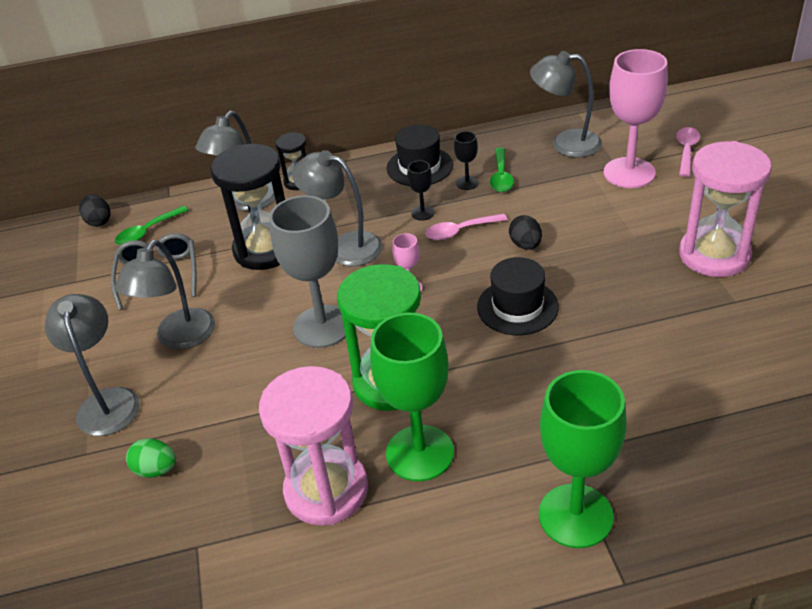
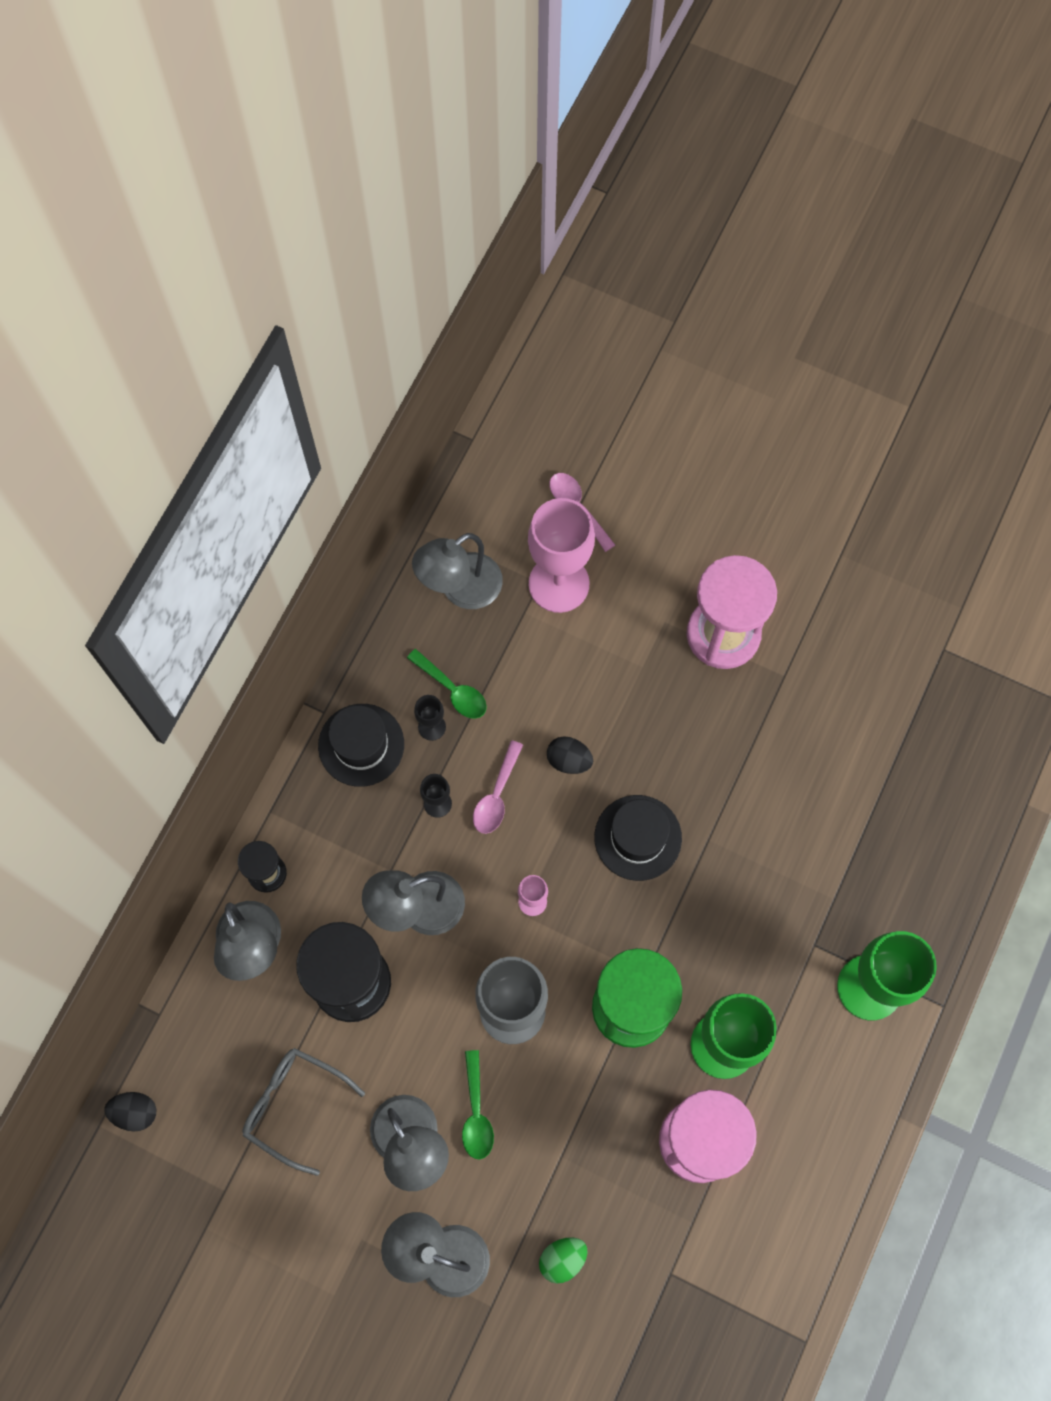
camera: 55 degrees left, 30 degrees up
green spoon [115,206,189,245] -> green spoon moved to [462,1050,494,1160]

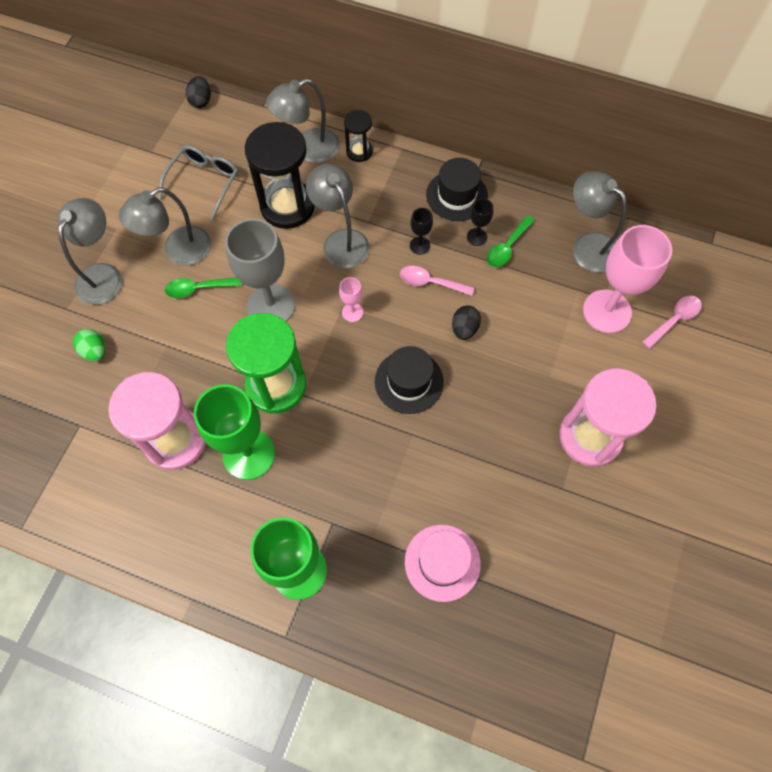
camera: 85 degrees right, 5 degrees down
none -> pink hat [405,525,481,602]

